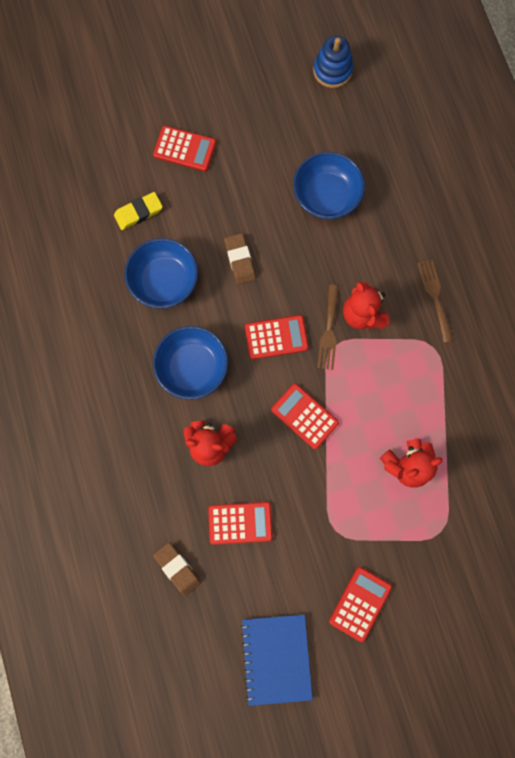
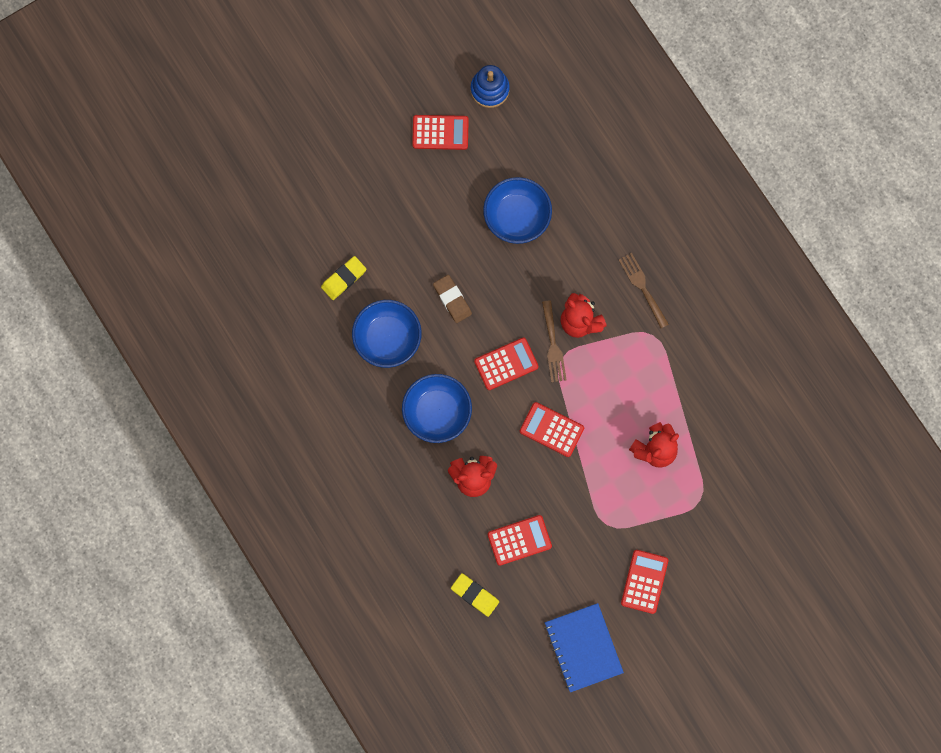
camera: 15 degrees left, 0 degrees up
red calculator [153,126,216,171] -> red calculator moved to [412,115,469,150]
brown eraser [153,542,201,596] -> yellow eraser [451,573,499,617]

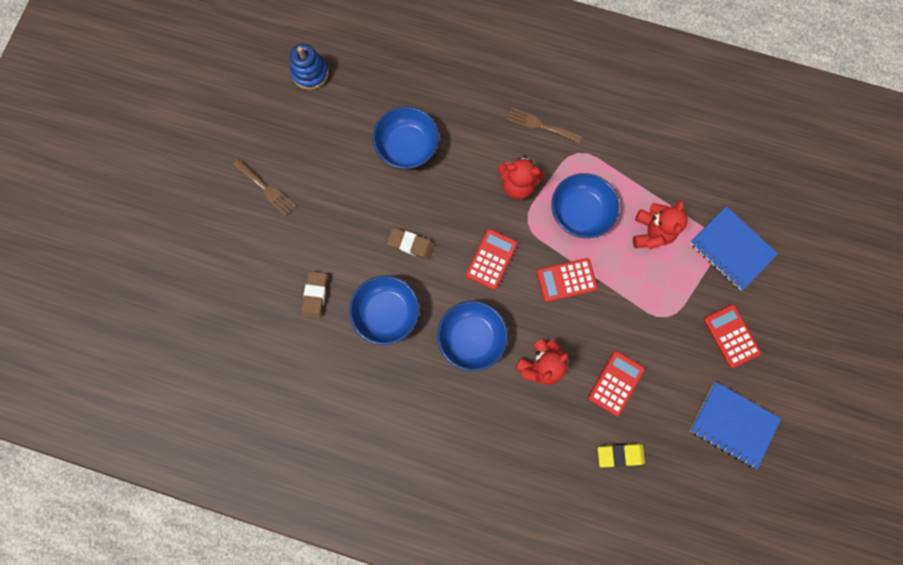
camera: 40 degrees left, 0 degrees up
yellow eraser [321,256,366,300] -> brown eraser [302,271,328,319]
red calculator [412,115,469,150] -> none
brown fork [542,301,567,383] -> brown fork moved to [233,159,296,216]
none -> blue bowl [552,173,619,238]
none -> blue notebook [690,206,778,291]

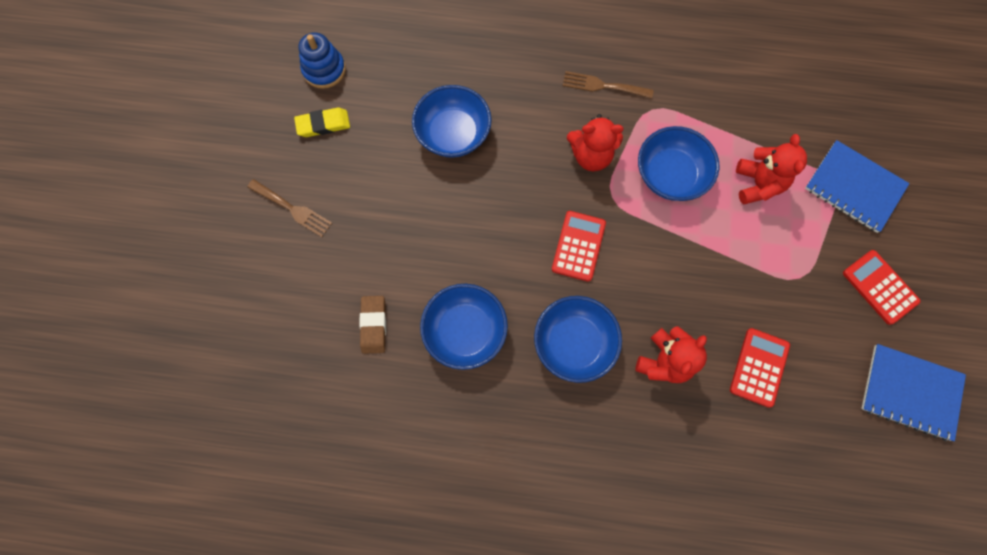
camera: 10 degrees left, 5 degrees down
brown eraser [387,228,435,260] -> none
red calculator [537,258,598,302] -> none
yellow eraser [598,443,645,467] -> yellow eraser moved to [294,107,350,137]

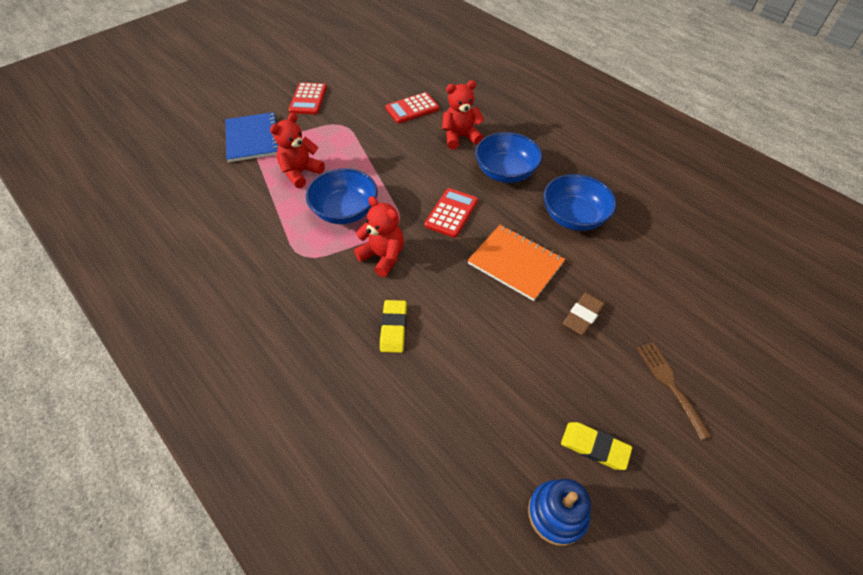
camera: 140 degrees left, 20 degrees down
brown eraser [359,296,386,354] -> brown eraser moved to [563,292,606,335]
blue bowl [412,85,492,158] -> none
red calculator [552,211,606,282] -> red calculator turned 150 degrees clockwise [424,188,478,238]
brown fork [563,71,654,99] -> none
blue notebook [861,344,966,441] -> none
none -> yellow eraser [380,300,407,353]
none -> orange notebook [467,225,565,301]

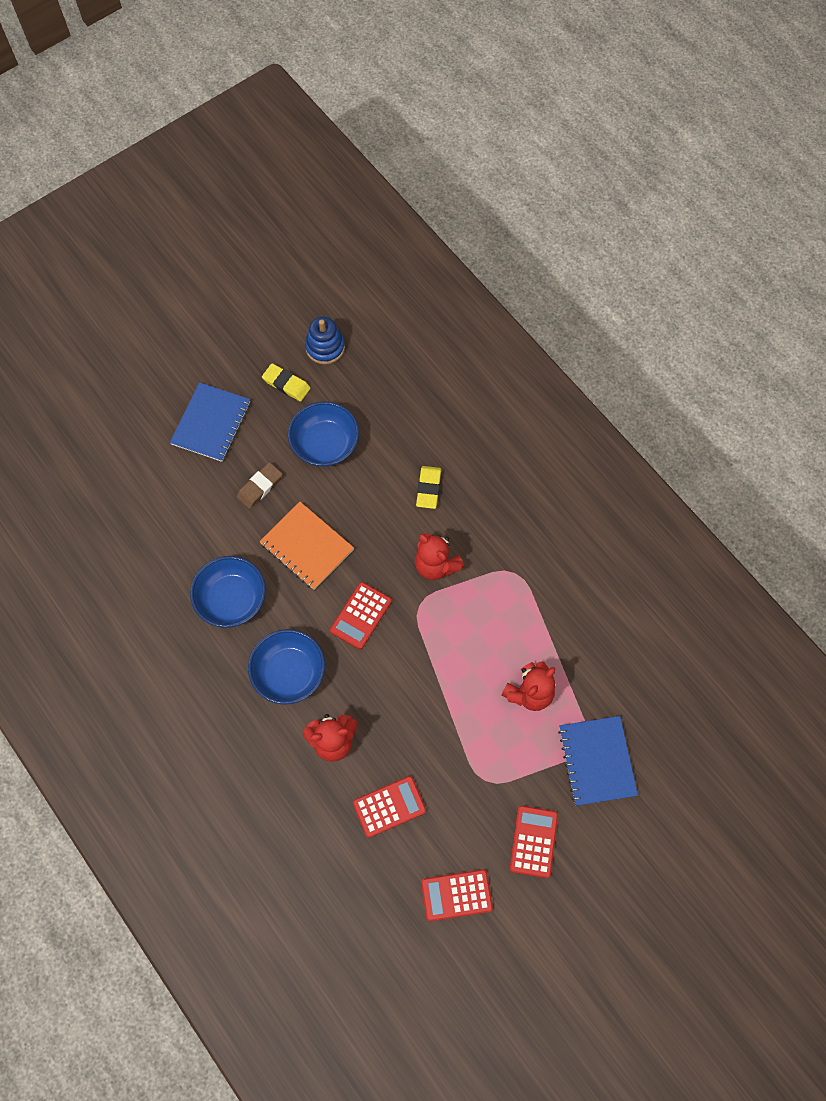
camera: 175 degrees left, 15 degrees up
blue bowl [306,168,378,224] -> blue bowl moved to [288,401,359,467]
brown fork [637,343,711,440] -> blue notebook [170,382,250,462]
none -> red calculator [421,869,493,921]

